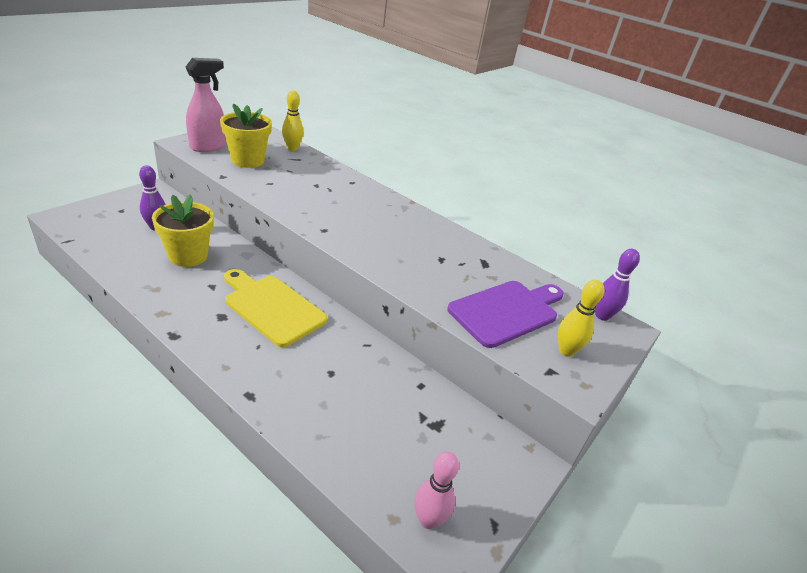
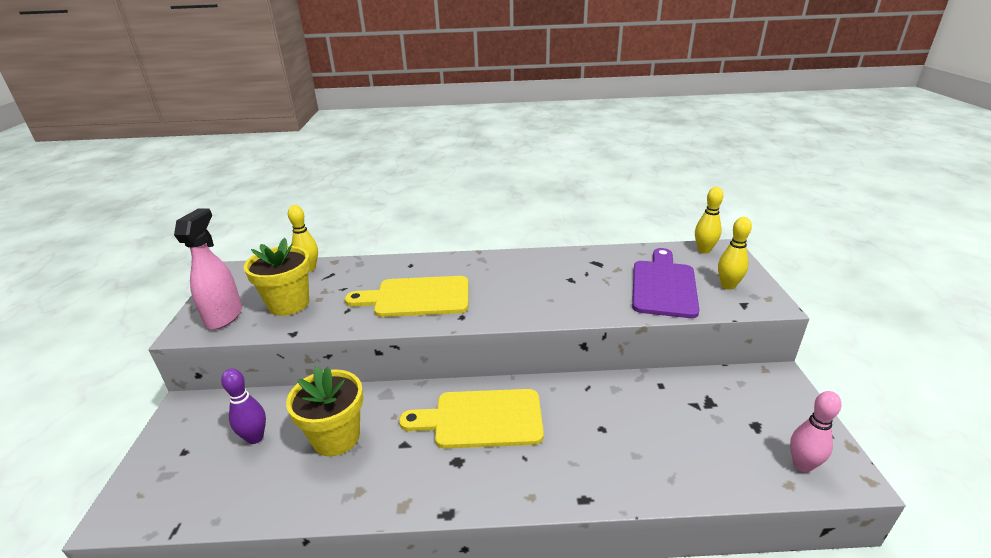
camera: 35 degrees left, 5 degrees down
purple bowling pin [595,249,640,321] -> yellow bowling pin [695,187,724,254]
none -> yellow cutting board [345,276,469,317]

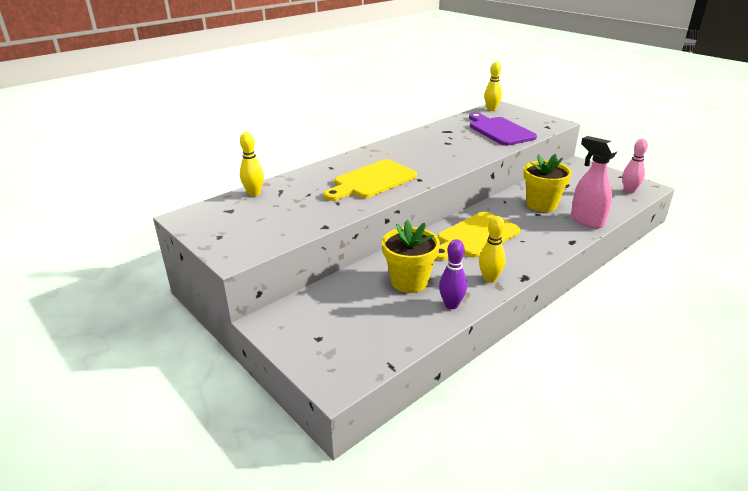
camera: 40 degrees left, 0 degrees up
pink spray bottle [174,208,242,330] -> pink spray bottle moved to [571,136,617,228]
purple bowling pin [221,368,266,444] -> purple bowling pin moved to [439,239,467,309]
yellow flower pot [244,238,310,316] -> yellow flower pot moved to [523,154,572,212]
yellow bowling pin [718,217,752,290] -> yellow bowling pin moved to [479,216,506,283]

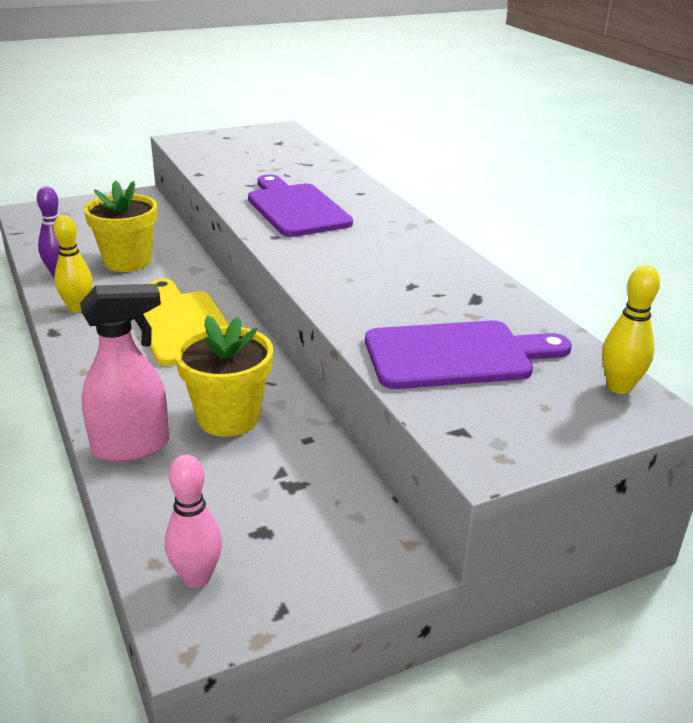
camera: 105 degrees right, 0 degrees up
yellow bowling pin [240,132,264,196] -> none
yellow cutting board [324,159,417,201] -> purple cutting board [248,175,353,237]

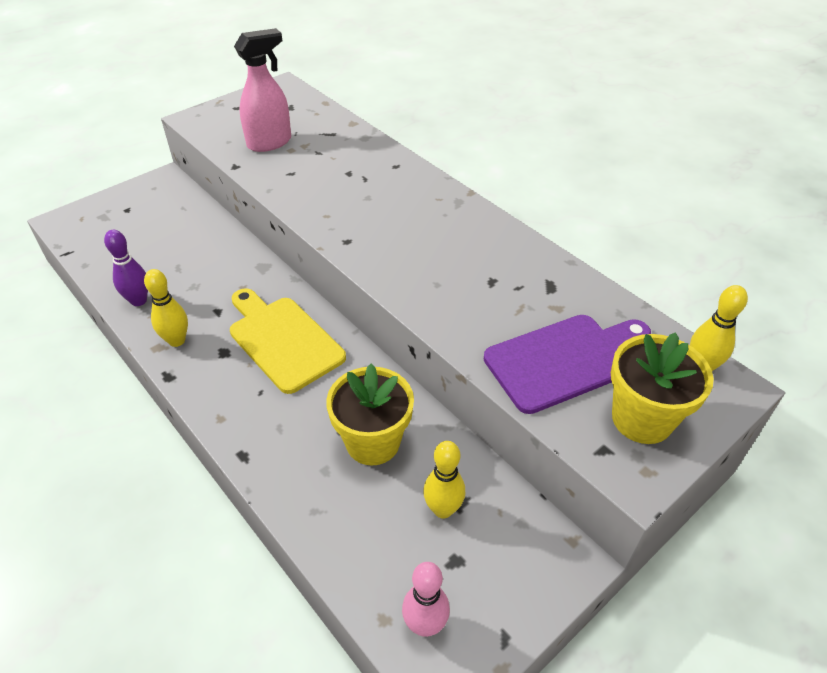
camera: 15 degrees left, 15 degrees up
pink spray bottle [80,284,169,462] -> pink spray bottle moved to [234,28,291,152]
yellow flower pot [84,180,157,272] -> yellow flower pot moved to [611,332,714,444]
purple cutting board [248,175,353,237] -> none
none -> yellow bowling pin [423,441,465,518]

